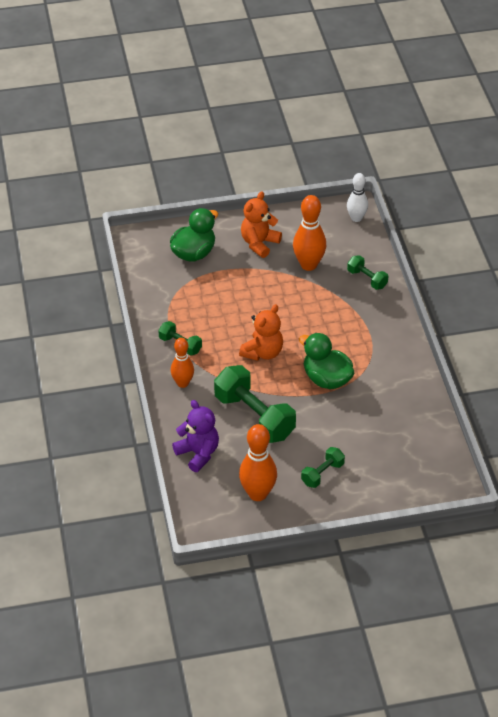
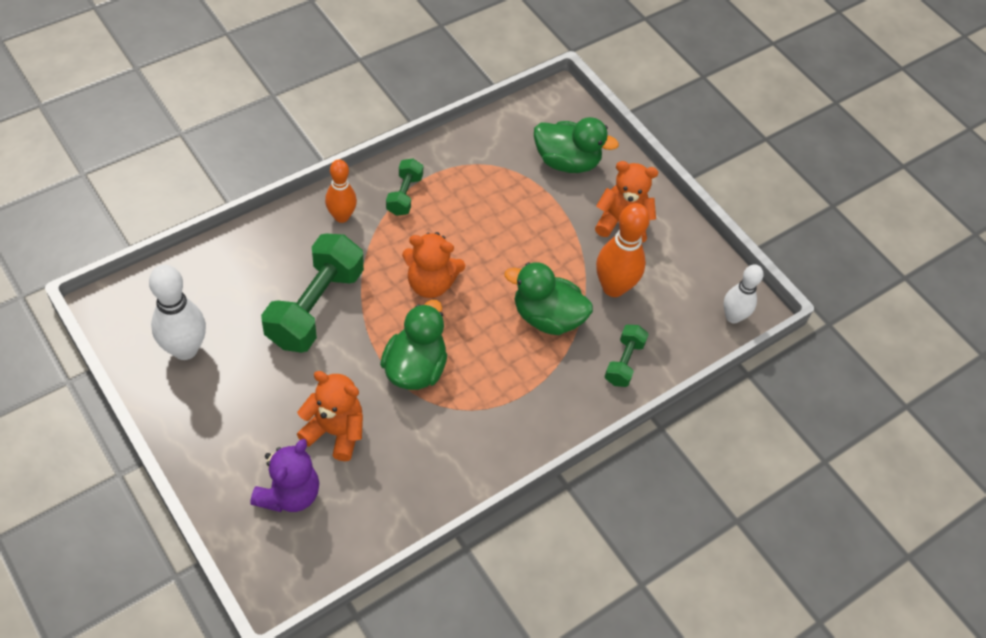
camera: 60 degrees right, 10 degrees up
purple teddy bear [172,400,219,472] -> purple teddy bear moved to [250,439,319,512]
orange bowling pin [239,424,277,501] -> white bowling pin [149,265,206,360]
green dumbbell [301,447,345,488] -> none
none -> orange teddy bear [297,371,363,461]
none -> green duck [505,262,593,335]

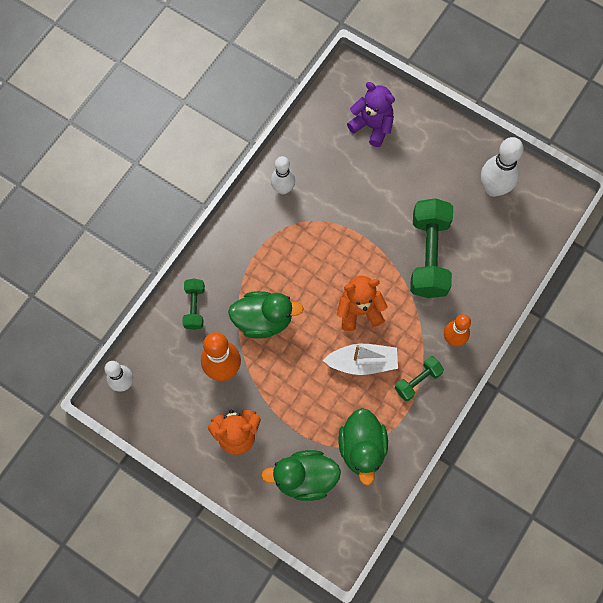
camera: 165 degrees right, 15 degrees up
purple teddy bear [250,439,319,512] -> purple teddy bear turned 120 degrees clockwise [347,82,395,147]
orange teddy bear [297,371,363,461] -> none
green duck [380,300,447,390] -> green duck moved to [339,408,388,486]
green dumbbell [386,159,423,216] -> green dumbbell turned 60 degrees clockwise [395,356,444,401]
none -> white bowling pin [271,156,295,194]
none -> white boat [323,344,398,375]

